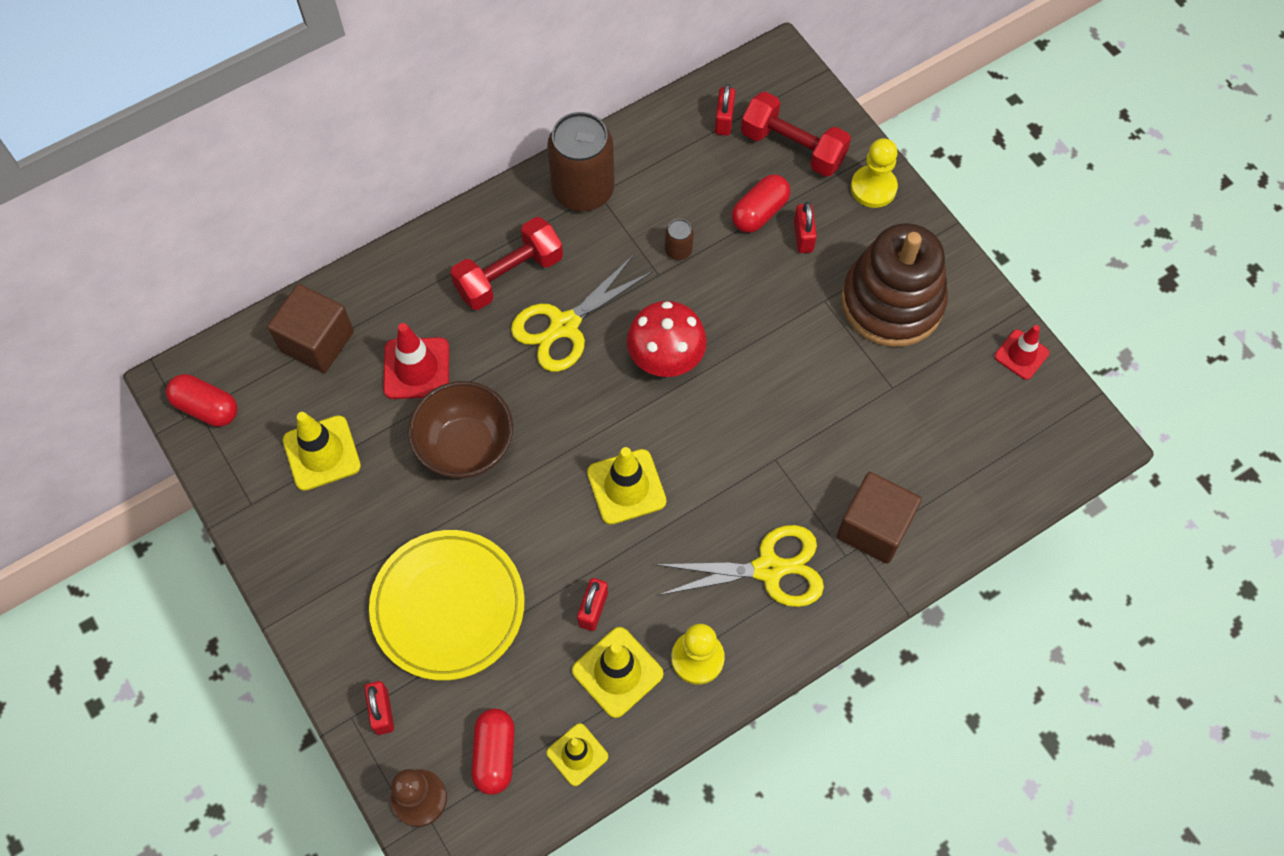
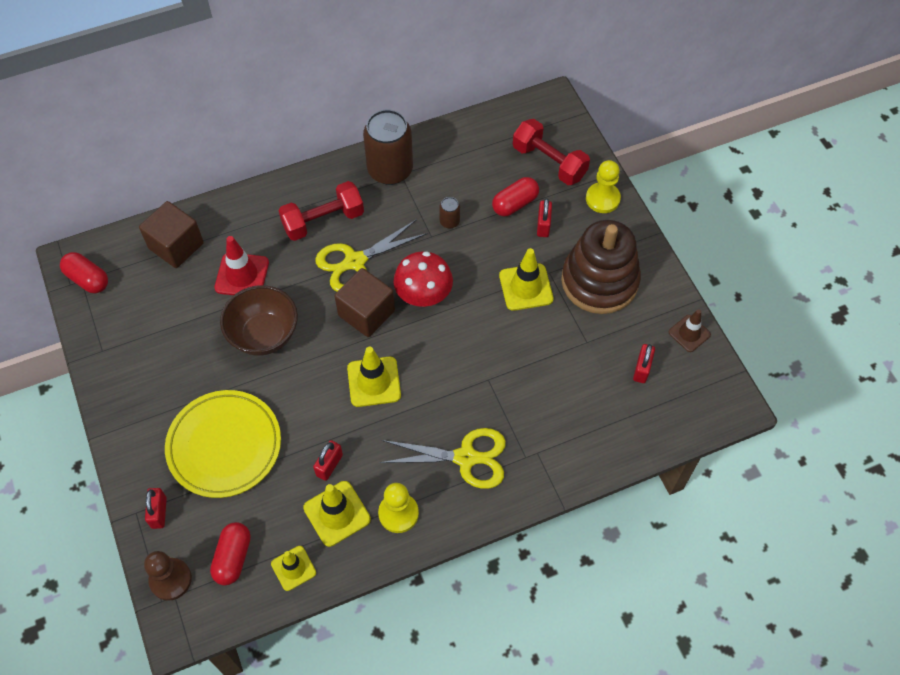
camera: 10 degrees right, 5 degrees down
yellow traffic cone [283,412,361,491] -> yellow traffic cone moved to [499,248,553,311]
red padlock [715,84,735,136] -> red padlock moved to [633,344,655,383]
brown cube [837,472,922,564] -> brown cube moved to [334,268,395,337]
red traffic cone [994,325,1049,380] -> brown traffic cone [669,309,711,352]

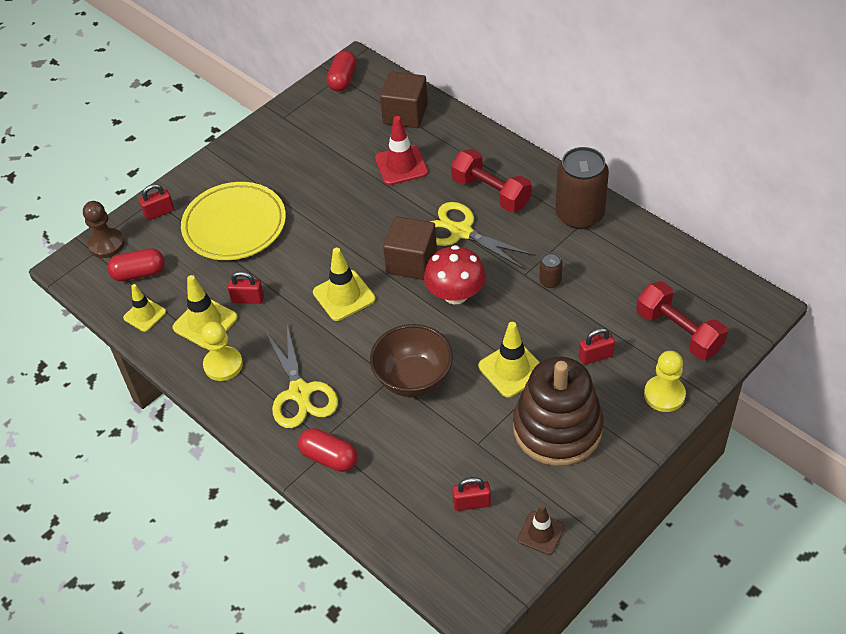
camera: 70 degrees right, 10 degrees down
brown bowl [220,285,298,355] -> brown bowl moved to [370,324,453,397]
red capsule [492,177,539,216] -> red capsule moved to [298,428,357,472]
red dumbbell [513,119,590,185] -> red dumbbell turned 60 degrees counterclockwise [636,281,728,360]

